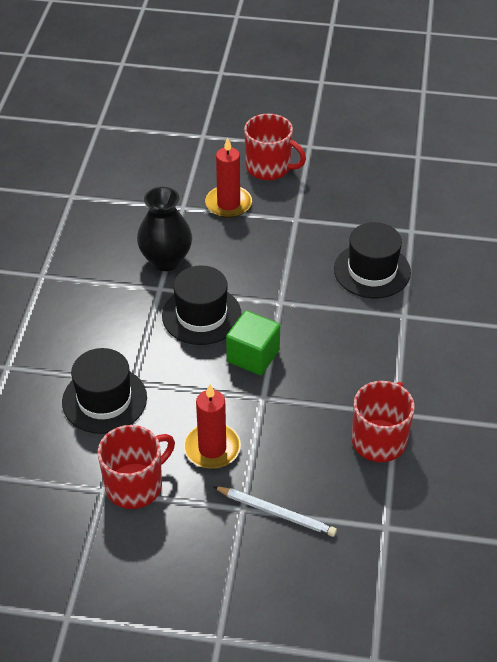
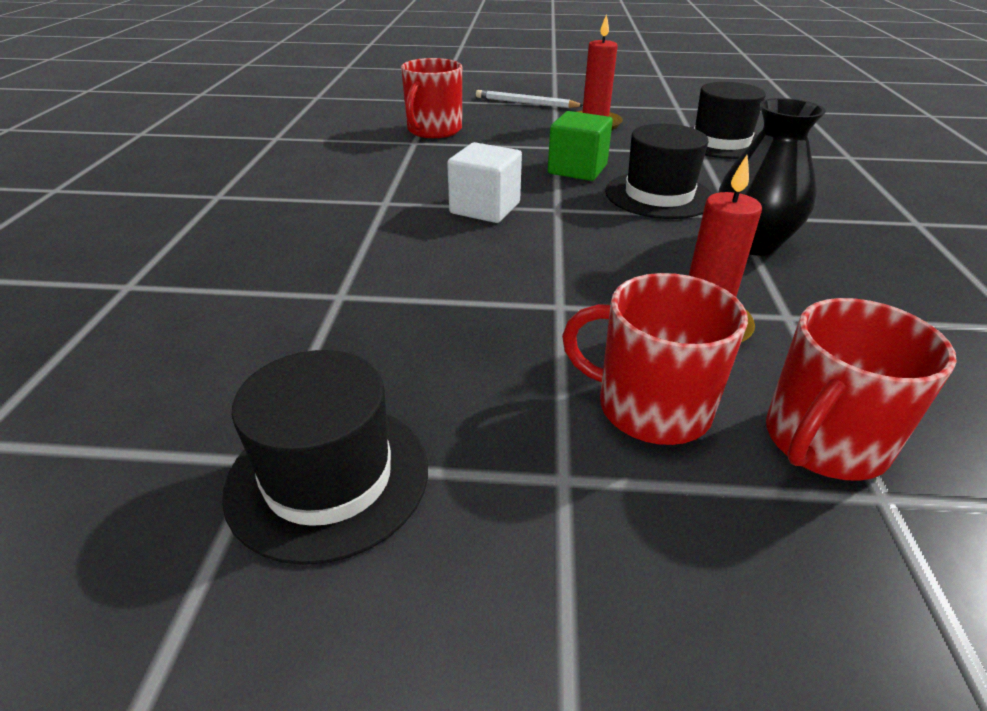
camera: 175 degrees right, 10 degrees down
red mug [98,425,175,509] -> red mug moved to [766,298,957,481]
black hat [334,222,411,298] -> black hat moved to [222,350,428,565]
none -> white cube [447,142,522,223]

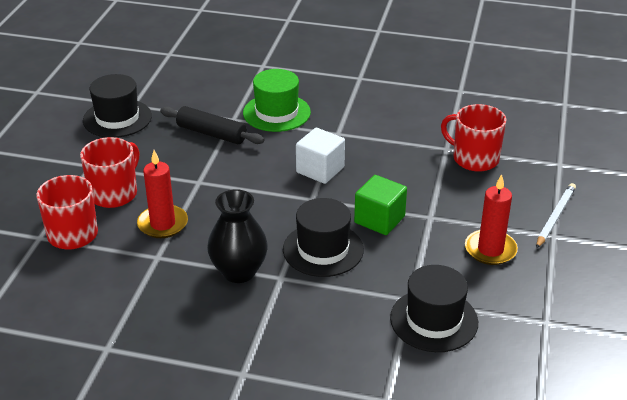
camera: 100 degrees right, 0 degrees up
none -> black rolling pin [160,106,265,144]
none -> green hat [243,69,311,132]

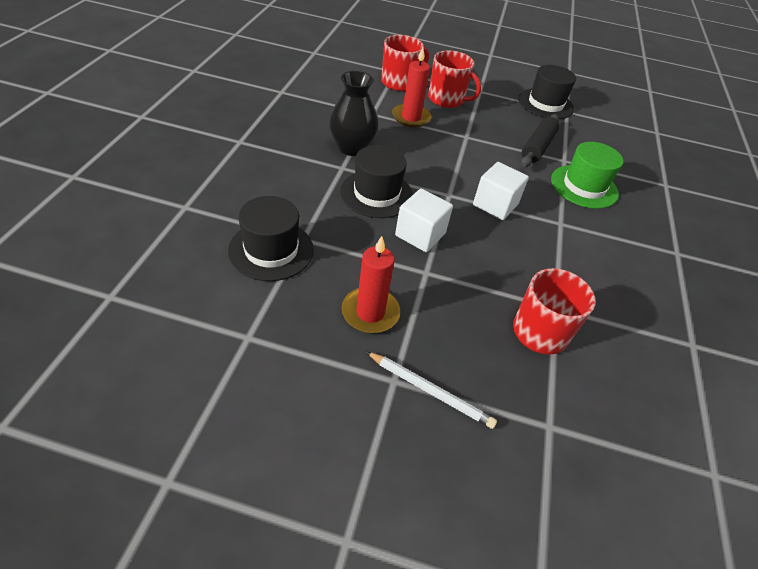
camera: 85 degrees right, 10 degrees up
green cube [354,175,407,235] -> white cube [395,189,453,252]

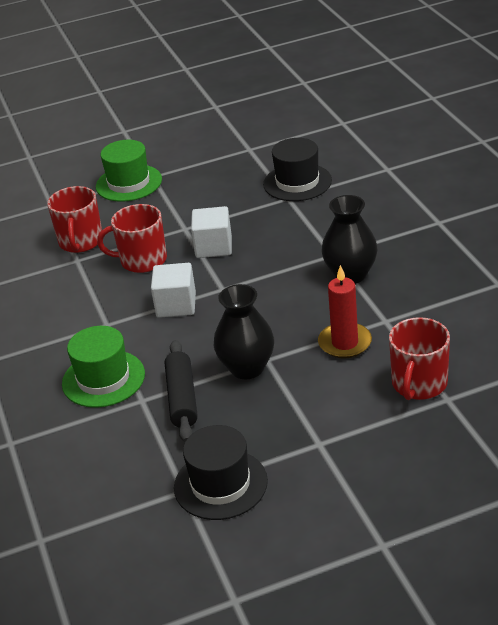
camera: 155 degrees right, 10 degrees down
black hat [340,145,413,218] -> none
red candle [341,236,400,333] -> none
white pencil [366,352,497,429] -> green hat [96,140,162,202]
red mug [428,50,481,108] -> red mug moved to [97,204,167,273]
none -> black vase [214,284,274,379]

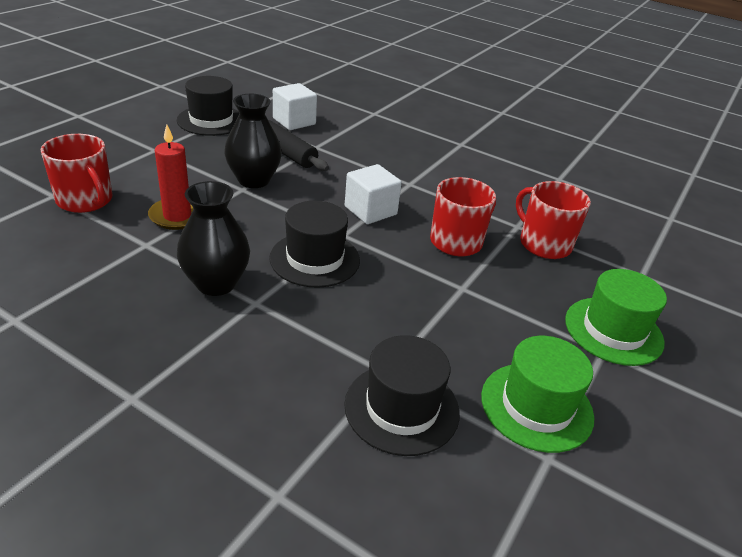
camera: 135 degrees right, 0 degrees up
green hat [62,326,145,408] -> green hat moved to [481,336,594,453]
white cube [191,206,232,258] -> white cube moved to [273,83,317,130]
red mug [389,317,450,400] -> red mug turned 150 degrees clockwise [41,134,113,213]
none -> black hat [269,201,360,288]

